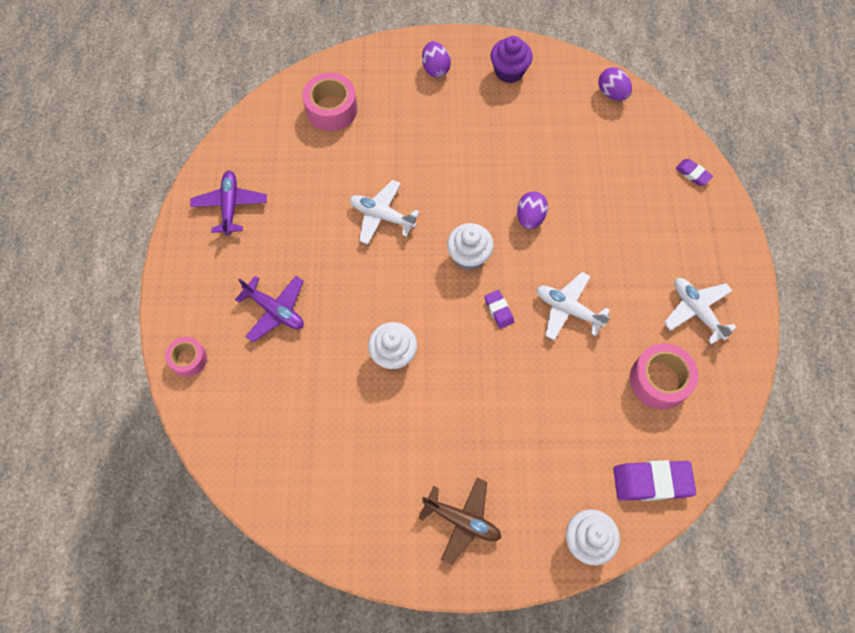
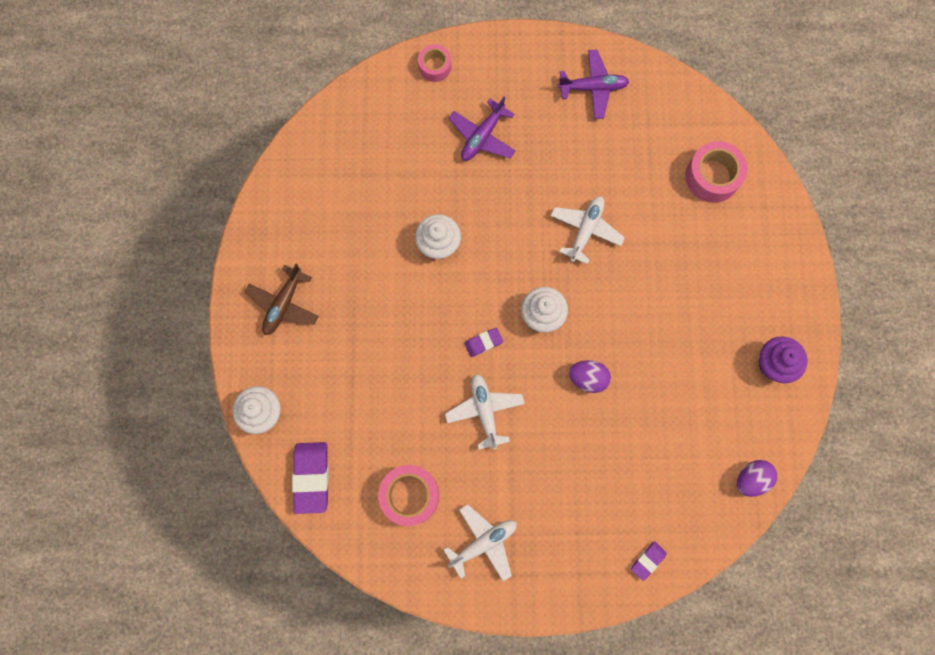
camera: 90 degrees right, 10 degrees up
purple egg [422,41,451,78] -> none
white plane [537,272,610,340] -> white plane turned 45 degrees counterclockwise [445,374,525,450]

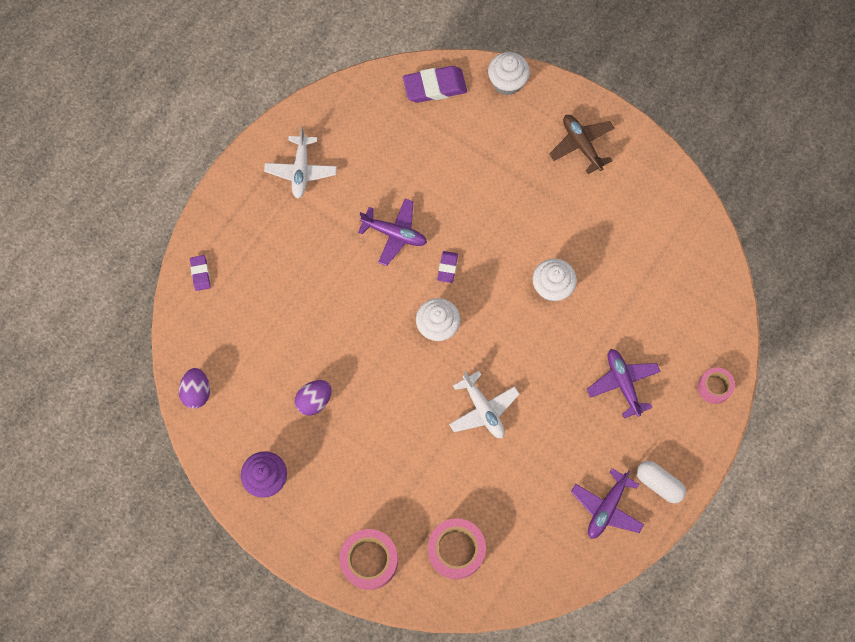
camera: 125 degrees right, 5 degrees down
purple eraser [292,442,329,514] -> purple eraser turned 45 degrees counterclockwise [403,66,467,103]
pink tape [378,465,439,526] -> pink tape moved to [339,529,398,590]
white plane [445,374,525,450] -> purple plane [358,199,427,266]
purple egg [569,360,611,393] -> purple egg moved to [295,380,332,415]
none -> white capsule [637,461,686,503]

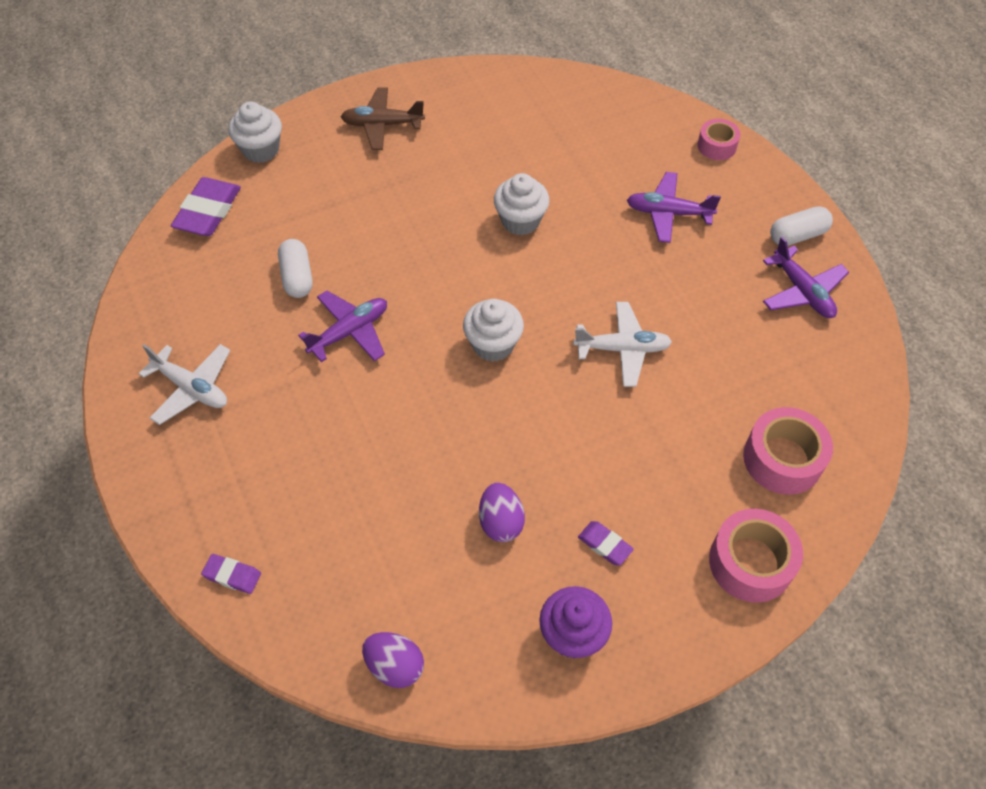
camera: 60 degrees left, 15 degrees down
purple eraser [437,251,458,283] -> purple eraser moved to [578,521,634,566]
none -> white capsule [278,239,313,298]

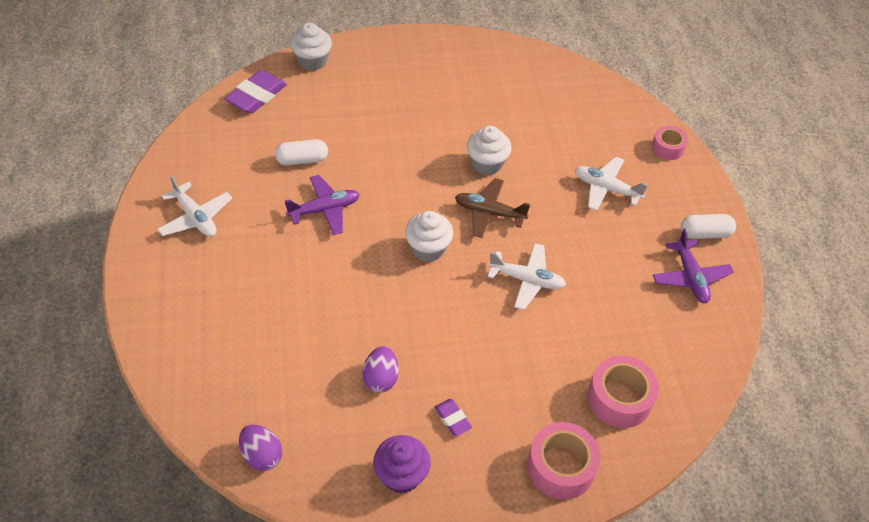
camera: 15 degrees right, 5 degrees down
purple eraser [201,554,261,594] -> none
white capsule [278,239,313,298] -> white capsule turned 75 degrees clockwise [275,139,328,165]
brown plane [341,87,425,150] -> brown plane moved to [455,178,530,238]
purple plane [627,172,721,243] -> white plane [575,157,648,211]

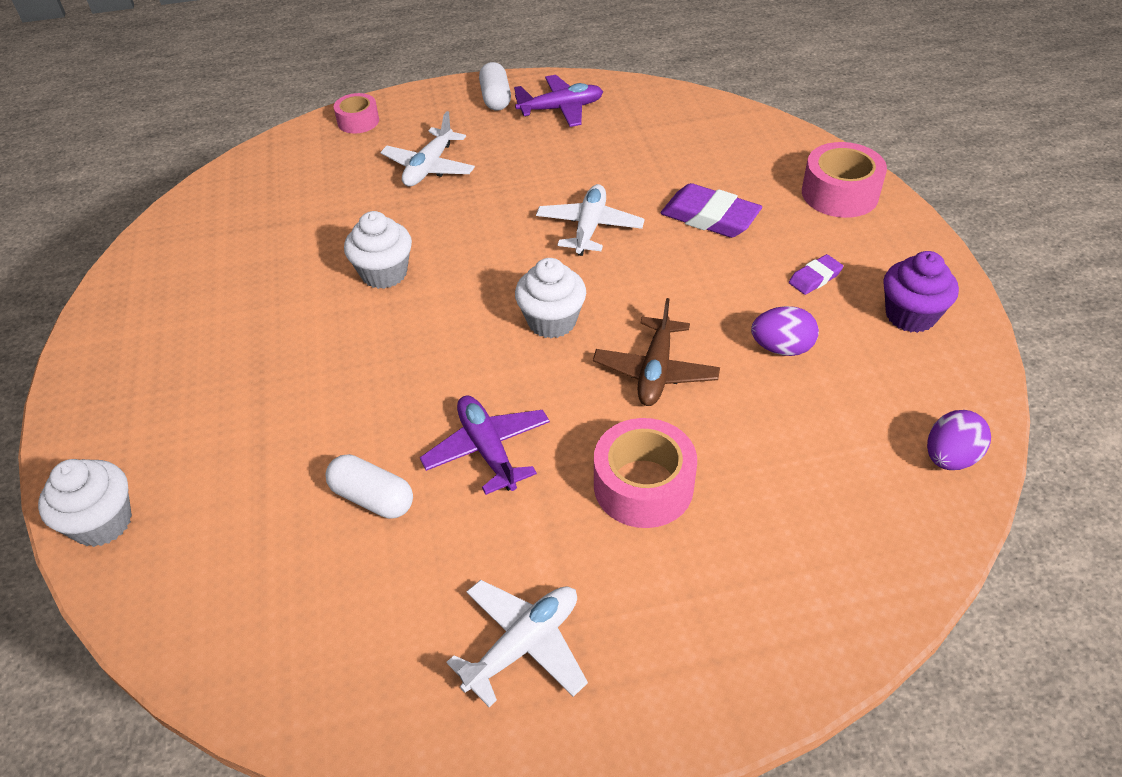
camera: 90 degrees left, 5 degrees down
purple eraser [225,70,287,113] -> purple eraser moved to [661,183,762,238]
white capsule [275,139,328,165] -> white capsule turned 45 degrees counterclockwise [325,454,413,519]
brown plane [455,178,530,238] -> brown plane moved to [593,298,720,406]
pink tape [588,356,659,428] -> pink tape moved to [594,418,697,528]

